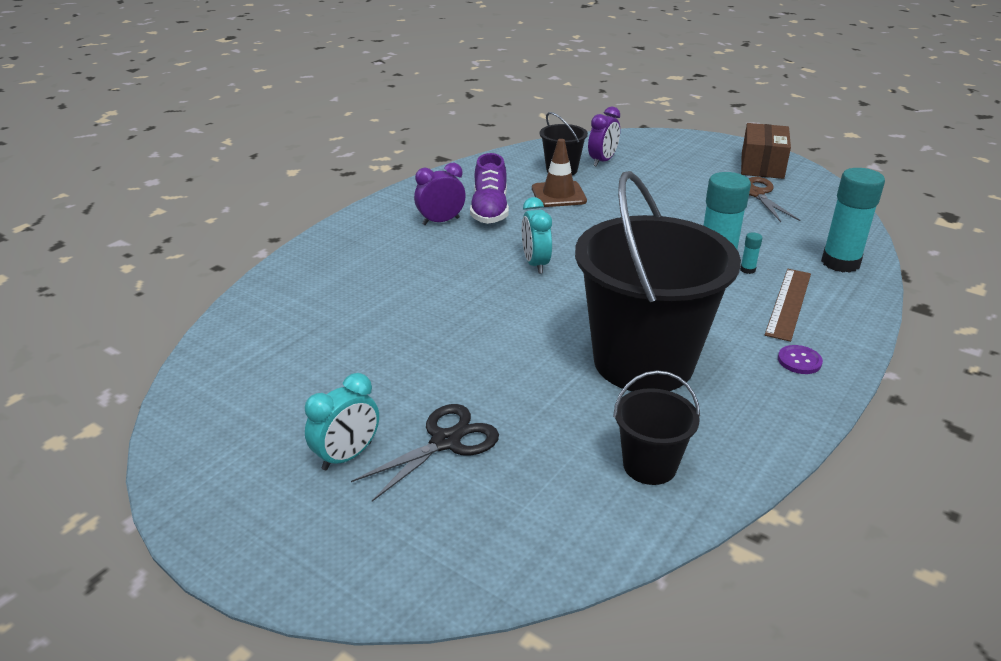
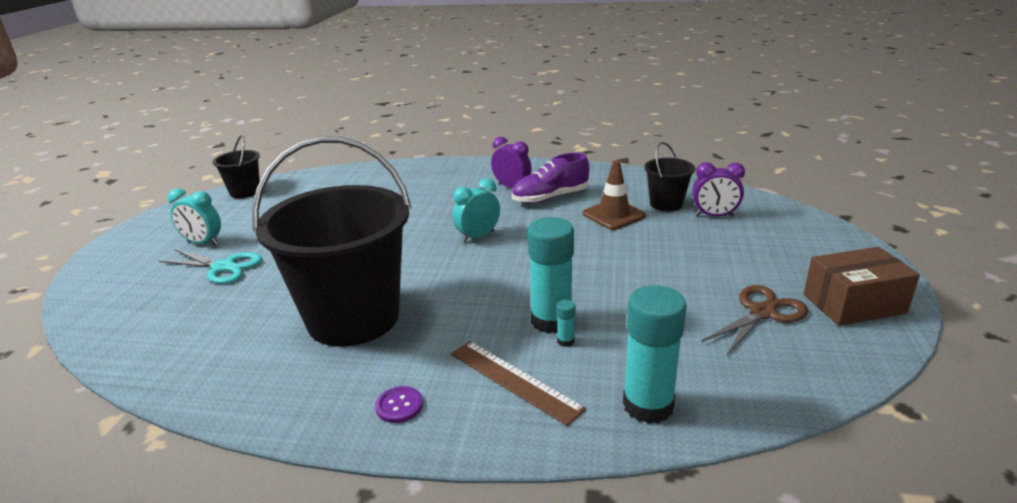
camera: 65 degrees right, 5 degrees down
black scissors [351,404,499,502] -> turquoise scissors [159,249,262,284]
black bucket [613,370,700,485] -> black bucket moved to [213,135,260,198]
brown ruler [765,269,811,342] -> brown ruler turned 45 degrees clockwise [451,341,586,426]

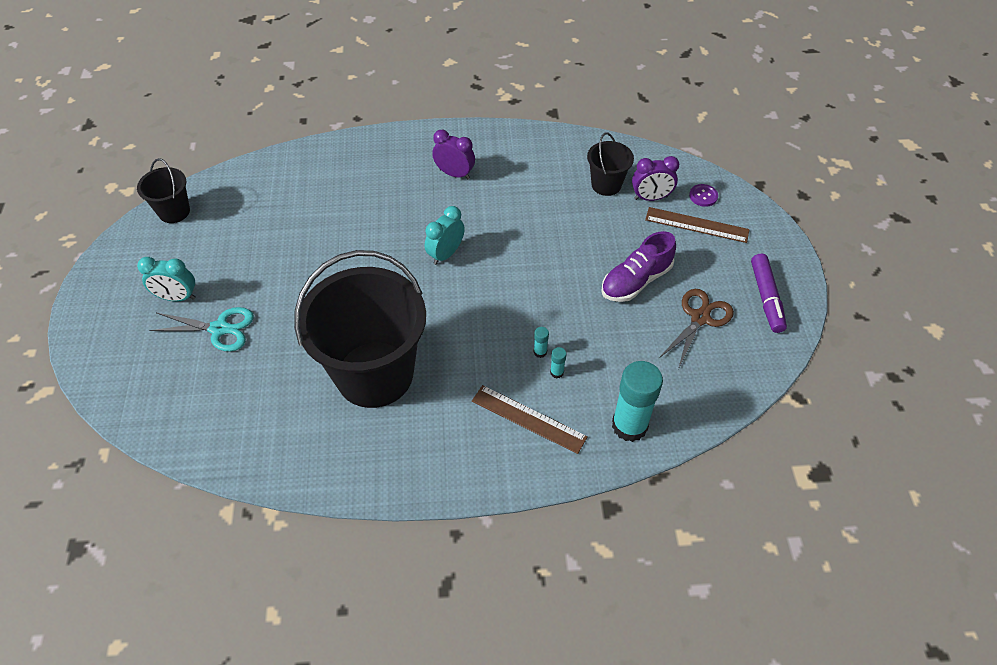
camera: 15 degrees left, 25 degrees up
purple button [375,386,423,423] -> purple button moved to [689,184,718,207]
purple shoe [512,153,589,204] -> purple shoe moved to [601,231,676,302]
turquoise glue stick [527,217,574,334] -> turquoise glue stick [534,327,549,358], size x0.40
brown traffic cone [583,160,646,230] -> none
brown box [804,247,920,326] -> purple marker [751,253,787,333]
none -> brown ruler [645,207,750,243]

